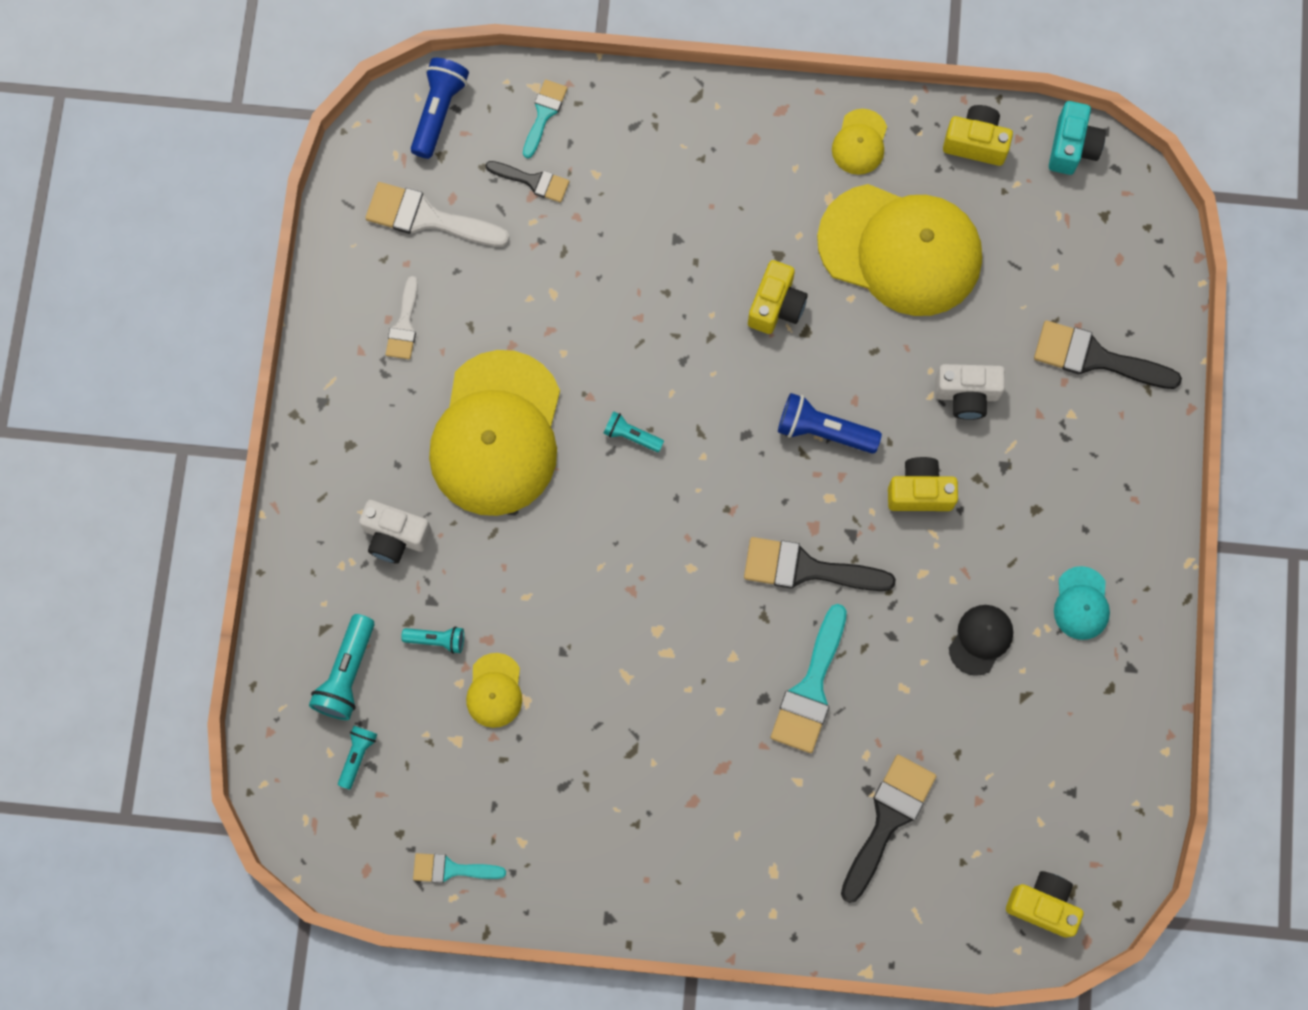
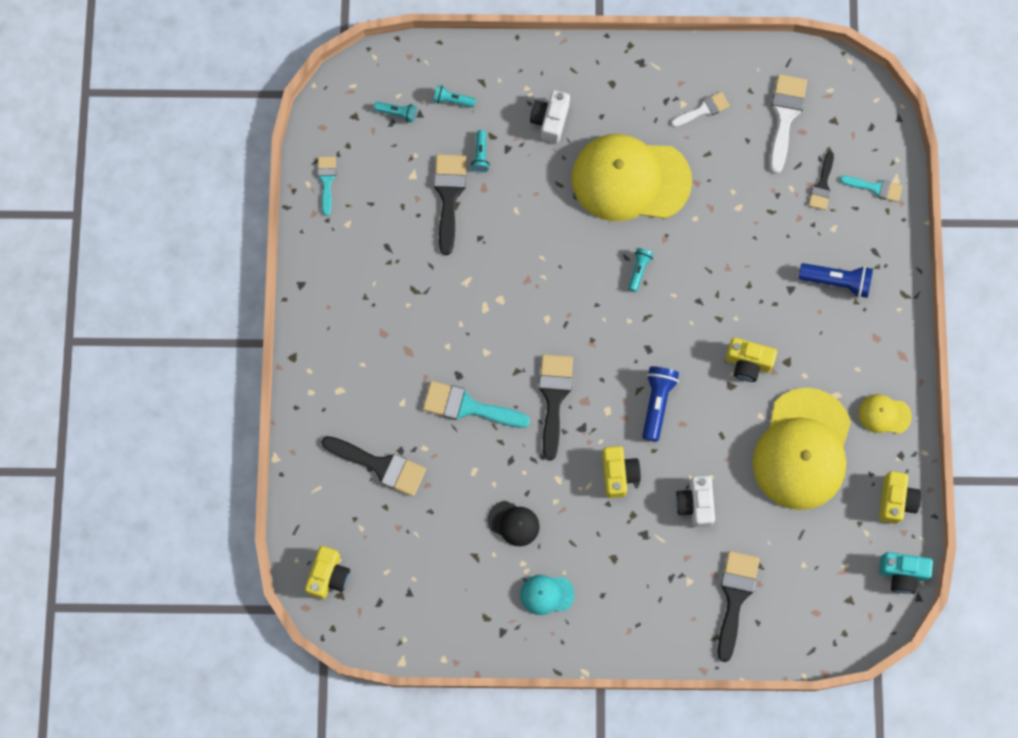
camera: 85 degrees right, 0 degrees up
turquoise flashlight [309,614,375,720] -> turquoise flashlight [433,85,476,108], size x0.59
white brush [386,276,418,359] -> white brush turned 150 degrees clockwise [671,92,730,127]
blue flashlight [411,58,469,159] -> blue flashlight moved to [799,263,873,298]
yellow cap [466,653,522,728] -> black brush [434,154,466,255]

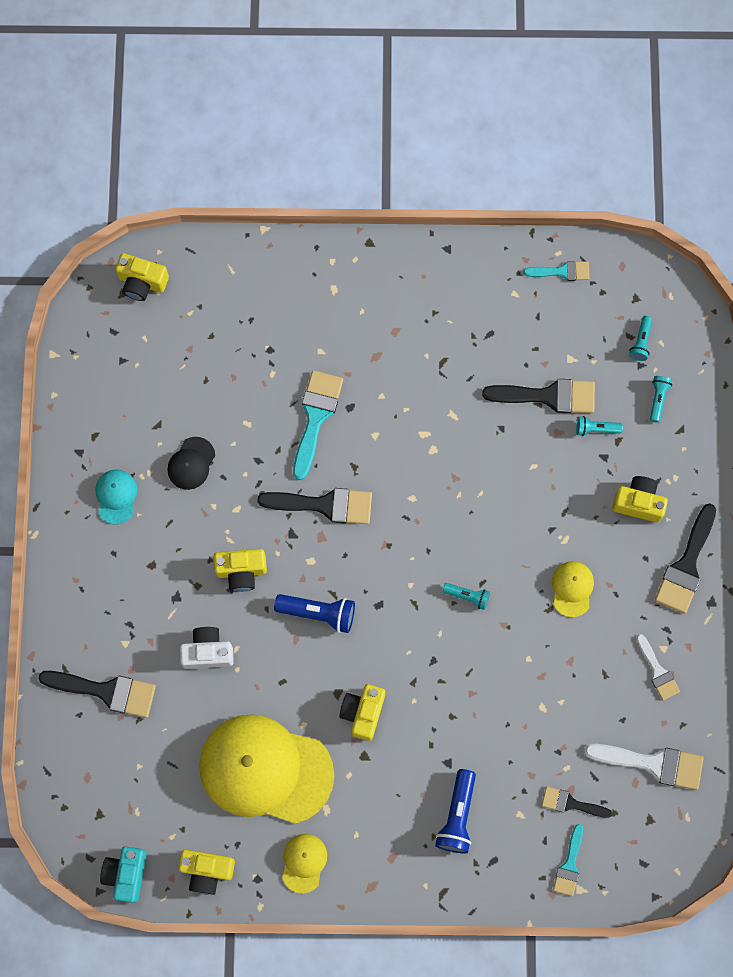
camera: 90 degrees right, 0 degrees up
black brush [321,436,426,496] -> black brush moved to [655,503,716,613]
white camera [530,90,570,143] -> yellow camera [612,476,668,523]
yellow cap [571,134,692,221] -> yellow cap [552,561,594,617], size x0.43

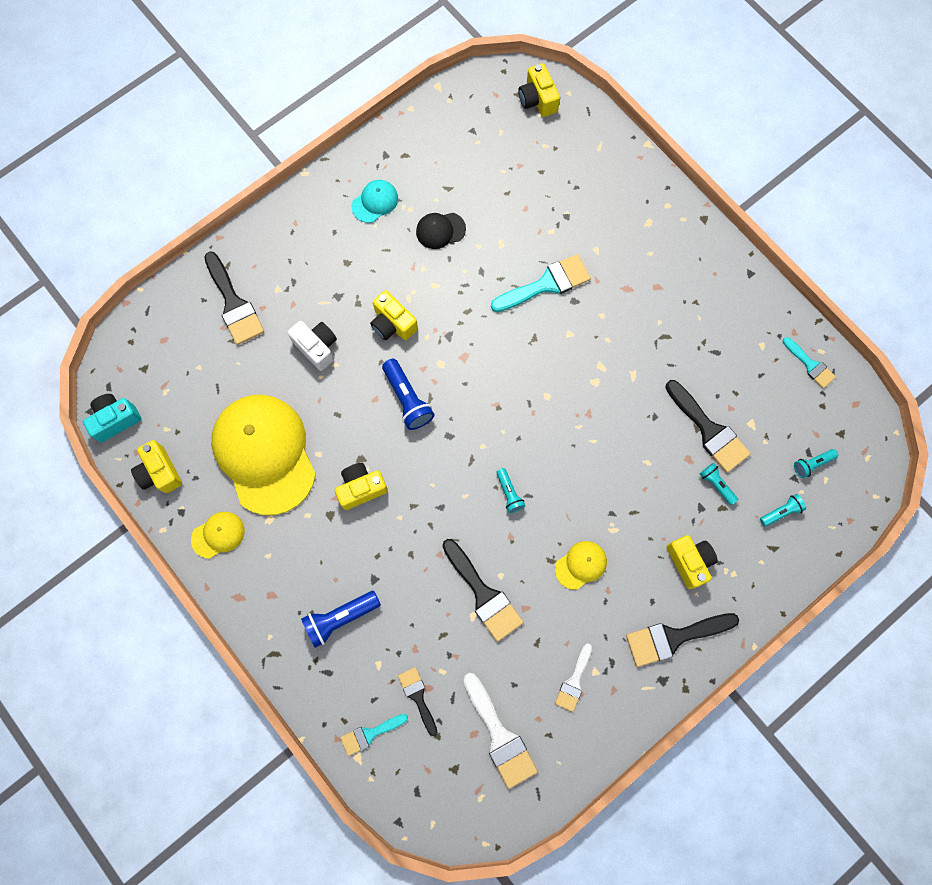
camera: 50 degrees right, 0 degrees up
black brush [257,488,372,524] -> black brush moved to [442,539,523,642]

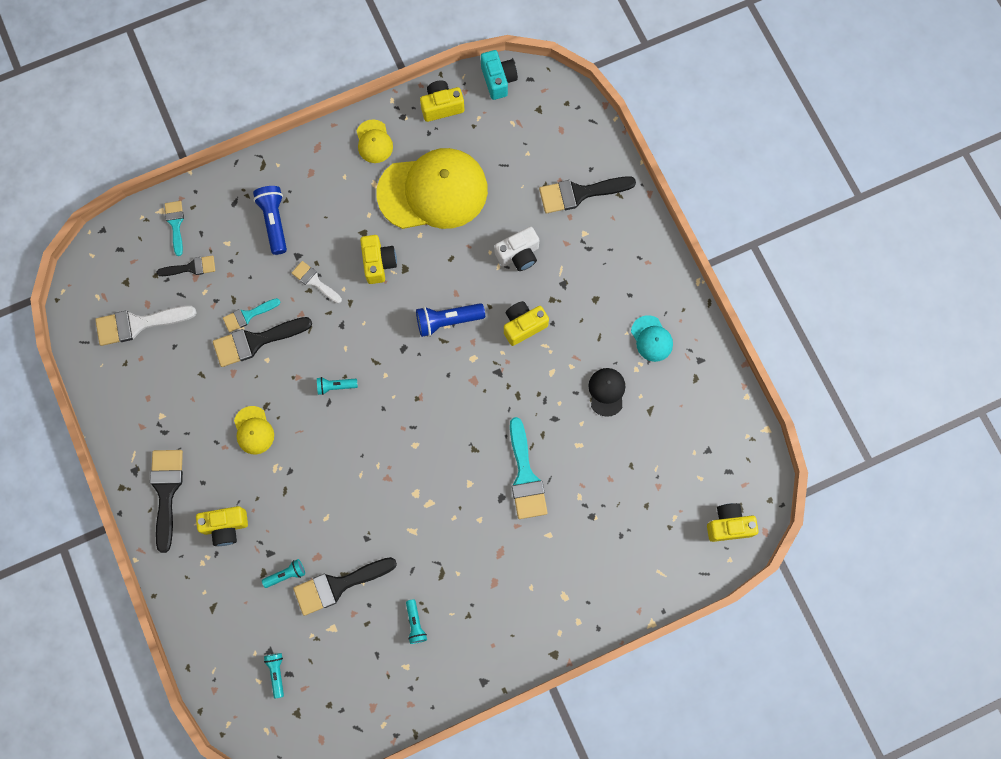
camera: 105 degrees right, 0 degrees up
white brush [555,643,592,712] -> white brush moved to [292,261,342,303]
turquoise flashlight [760,494,806,527] -> turquoise flashlight moved to [406,599,427,644]
turquoise brush [783,337,836,388] -> turquoise brush moved to [223,298,280,332]

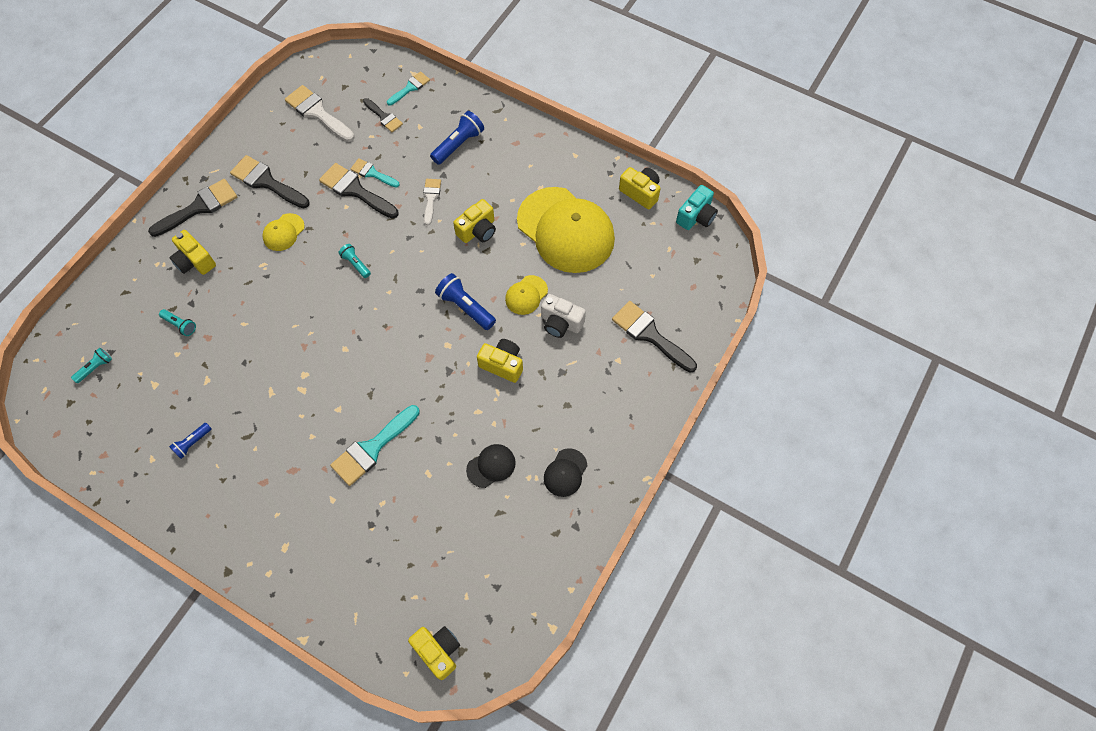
camera: 55 degrees right, 10 degrees down
black brush [293,557,397,616] -> black brush moved to [230,155,310,209]
yellow cap [357,119,393,163] -> yellow cap moved to [505,275,548,315]
turquoise flashlight [406,599,427,644] -> blue flashlight [169,423,211,459]
turquoise cap [631,315,673,362] -> black cap [544,448,587,497]

